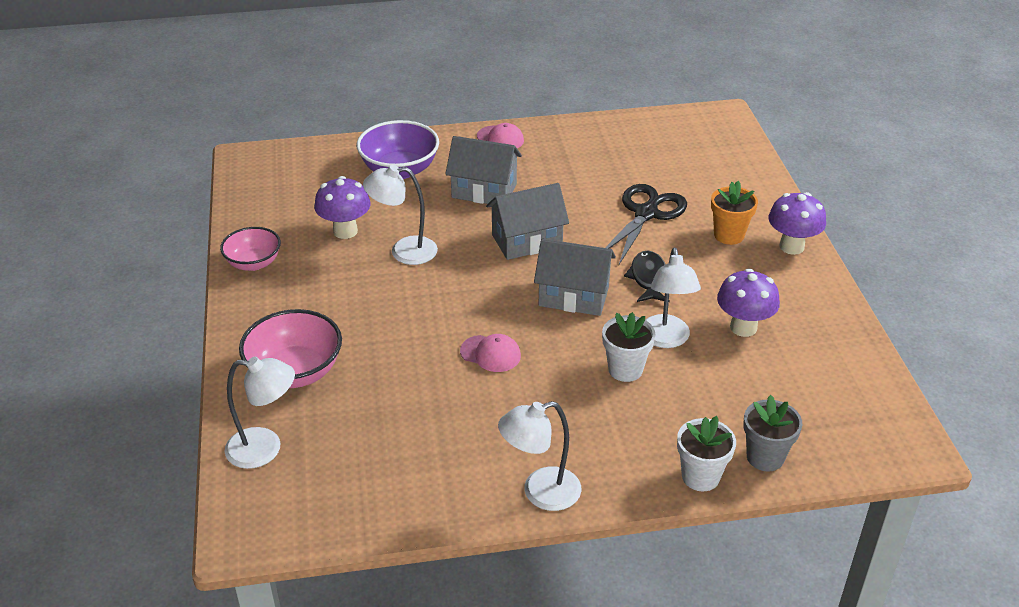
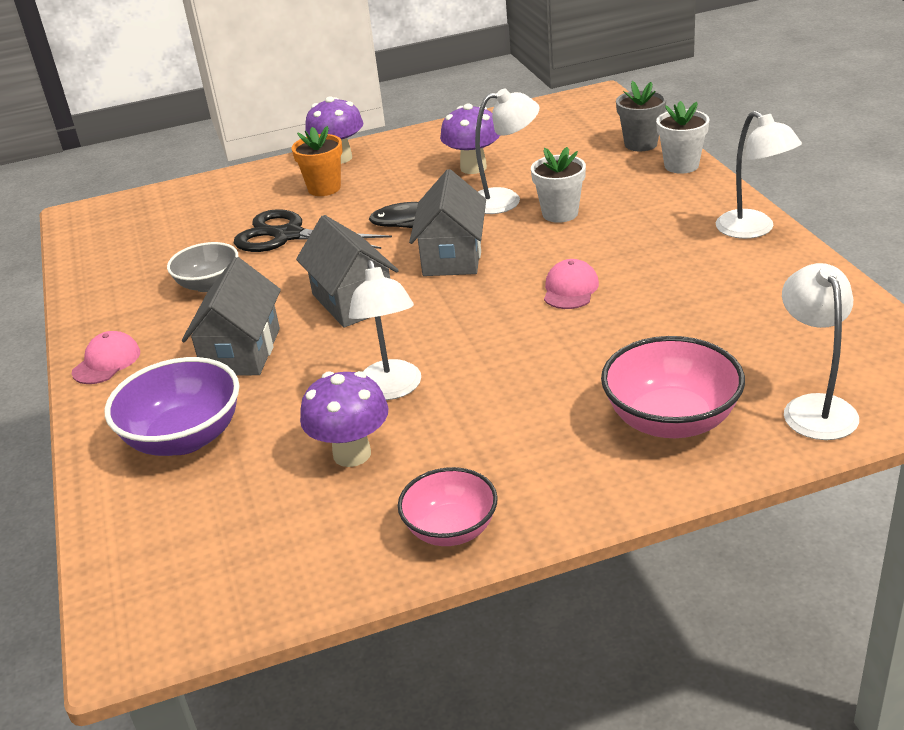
camera: 95 degrees left, 5 degrees down
none -> grey bowl [167,242,238,292]

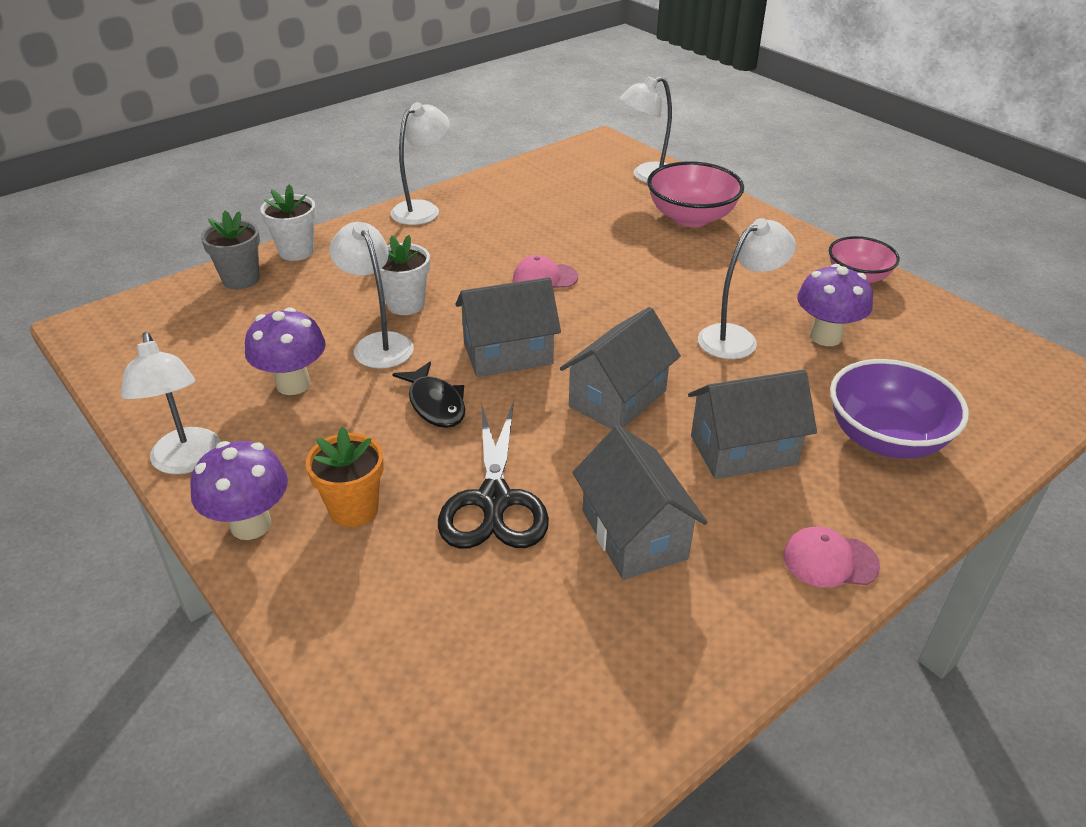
camera: 115 degrees left, 5 degrees up
grey bowl [167,242,238,292] -> grey house [572,425,708,580]
none -> white lamp [120,332,221,474]

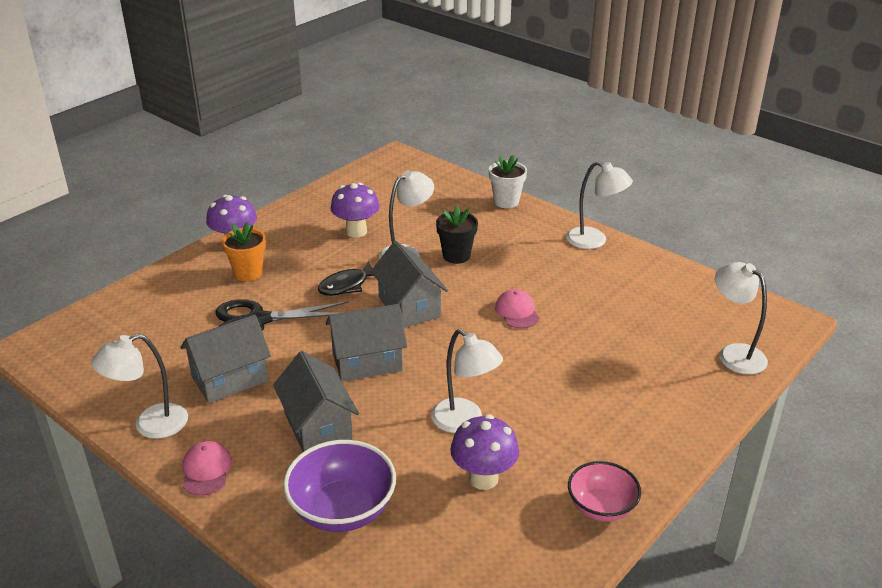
camera: 80 degrees right, 5 degrees down
white lamp [120,332,221,474] -> white lamp moved to [91,333,188,439]
grey flower pot [201,211,260,289] -> none
white flower pot [380,235,430,315] -> black flower pot [436,206,478,264]
grey house [560,307,681,429] -> grey house turned 45 degrees counterclockwise [326,304,407,382]
pink bowl [647,161,744,227] -> none

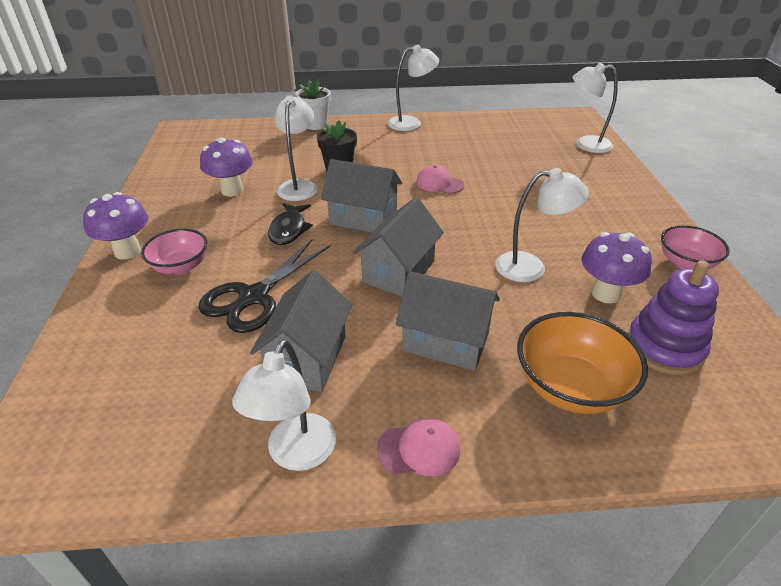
camera: 45 degrees left, 5 degrees up
pink cap [182,441,232,496] -> pink cap turned 135 degrees clockwise [377,418,460,476]
orange flower pot [222,222,266,281] -> pink bowl [141,229,207,275]
purple bowl [283,440,396,532] -> orange bowl [517,312,648,414]
none -> purple stacking toy [628,261,719,375]

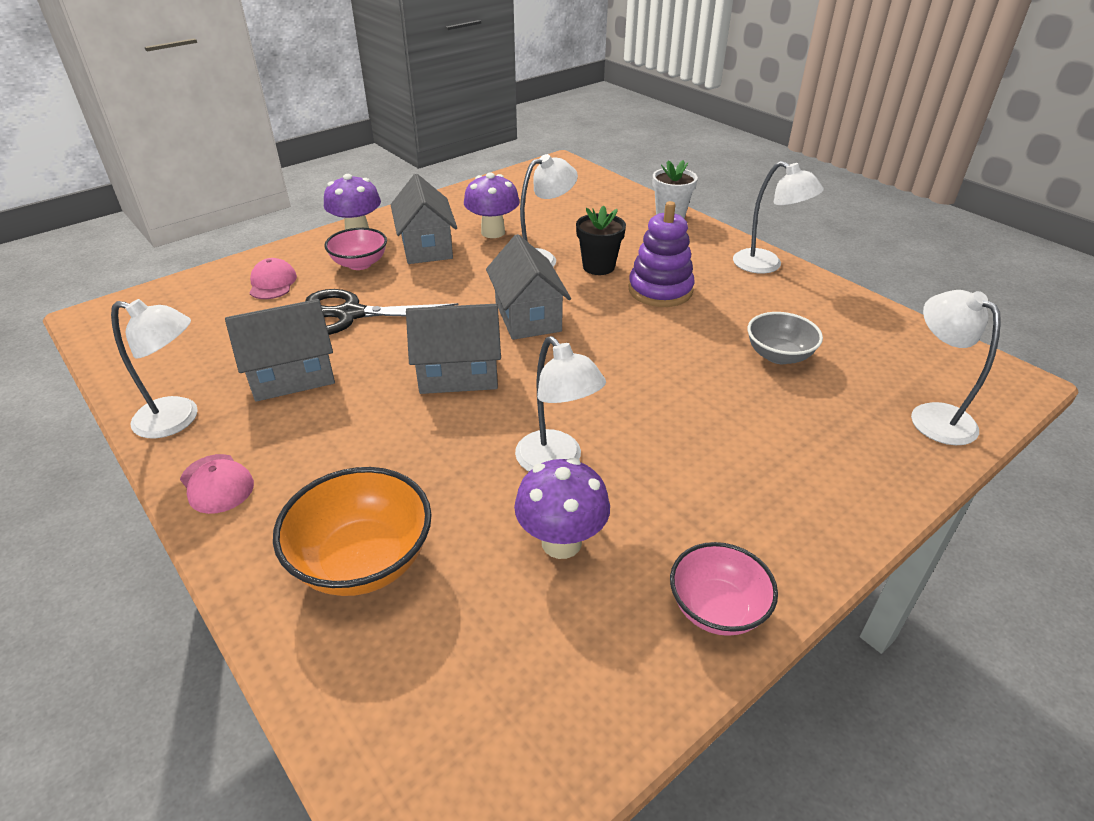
camera: 55 degrees right, 0 degrees up
white lamp [232,339,336,471] -> white lamp turned 150 degrees counterclockwise [111,299,198,439]
black fish [268,203,313,245] -> none
grey house [396,271,500,371] -> grey house moved to [391,174,457,264]
pink cap [416,165,464,194] -> pink cap moved to [250,258,297,299]
purple stacking toy [628,261,719,375] -> purple stacking toy moved to [629,201,695,307]
none -> grey bowl [748,312,823,364]

